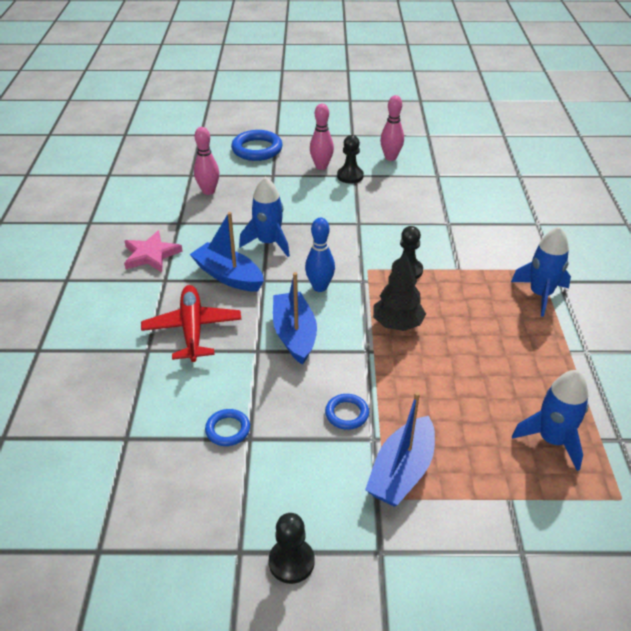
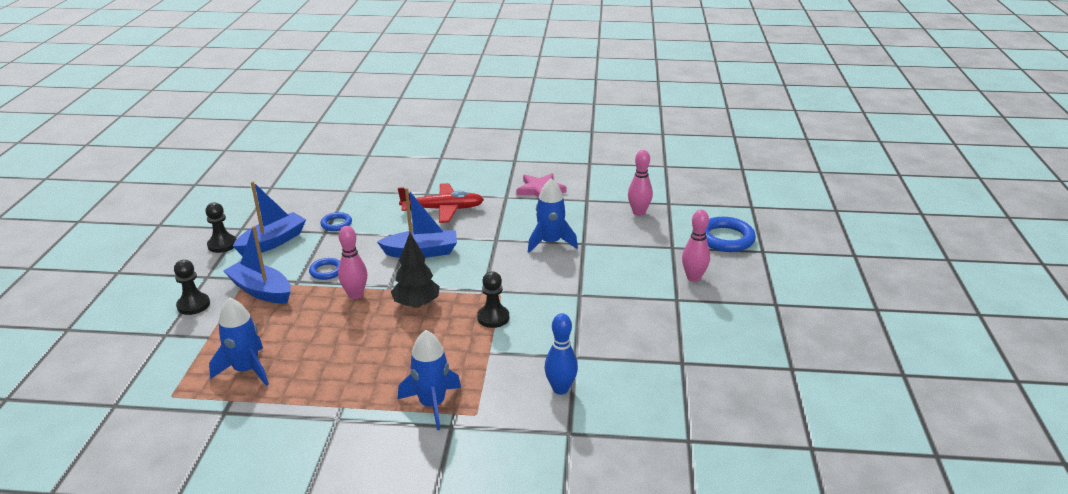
camera: 95 degrees right, 10 degrees down
blue boat [190,212,264,292] -> blue boat moved to [233,181,306,256]
blue bowling pin [305,218,335,292] -> blue bowling pin moved to [545,313,578,395]
black pawn [337,135,364,184] -> black pawn moved to [174,260,210,315]
pink bowling pin [380,95,404,161] -> pink bowling pin moved to [338,226,367,299]

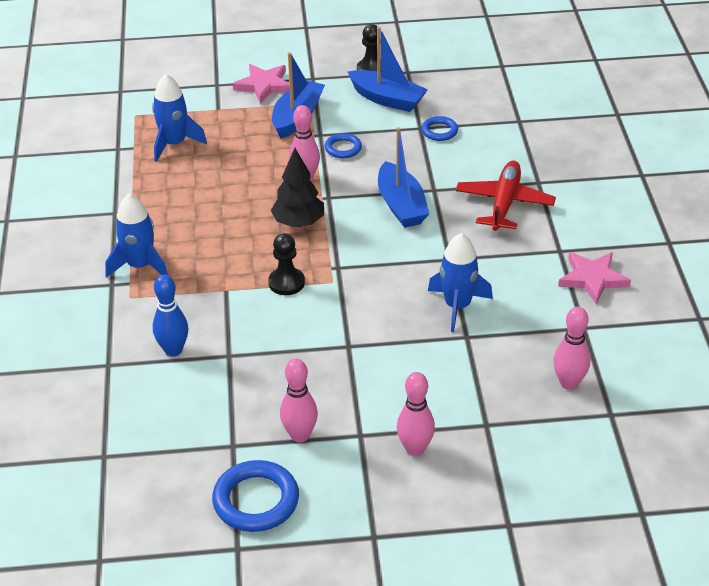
camera: 80 degrees right, 10 degrees up
black pawn [174,260,210,315] -> pink star [233,64,290,104]
red plane [398,183,484,223] -> red plane turned 150 degrees counterclockwise [456,161,556,231]
blue ring [705,217,756,252] -> blue ring moved to [212,460,299,532]
none -> pink bowling pin [280,359,318,443]

